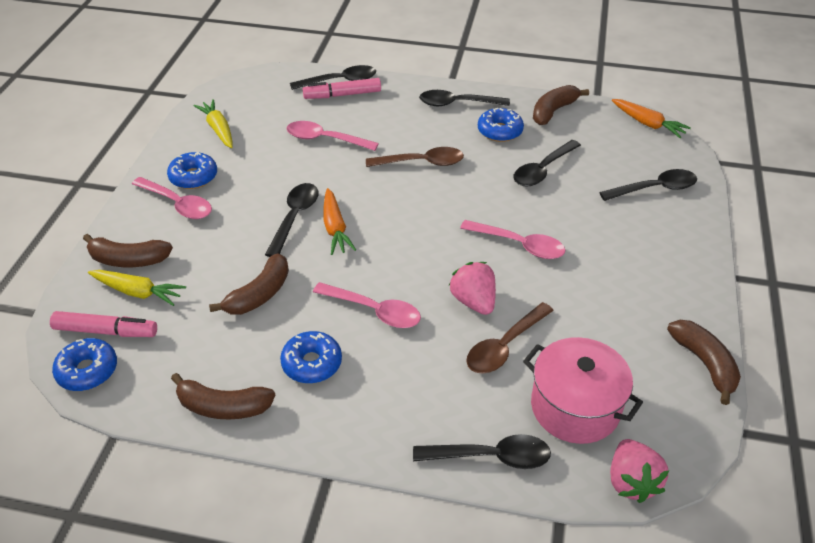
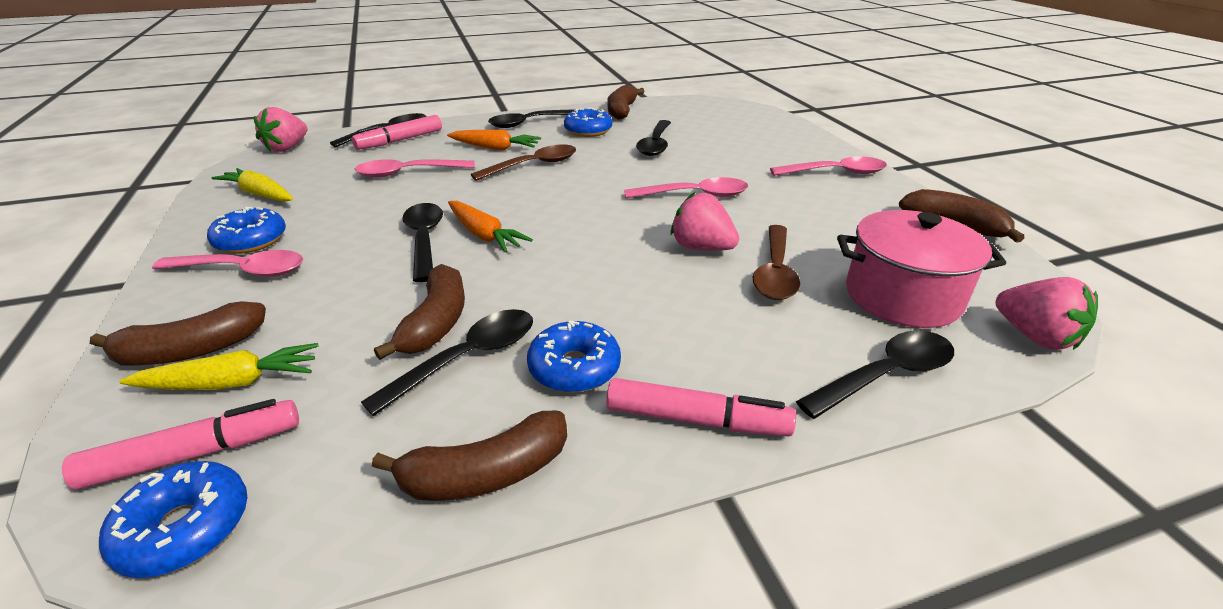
camera: 30 degrees left, 10 degrees down
pink spoon [313,282,421,328] -> pink spoon moved to [770,156,887,176]
black spoon [599,169,697,201] -> black spoon moved to [361,309,533,416]
orange carrot [612,99,691,138] -> orange carrot moved to [447,130,541,150]
none -> pink strawberry [254,107,308,152]
none -> pink marker [606,378,796,436]

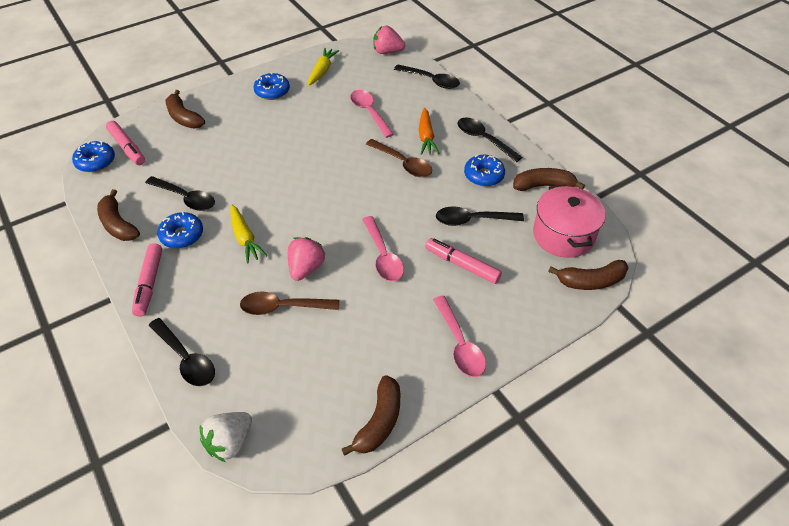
camera: 75 degrees right, 15 degrees up
yellow carrot [119,343,319,390] -> yellow carrot moved to [230,204,268,264]
pink spoon [152,250,303,277] -> none
pink marker [352,115,442,150] -> pink marker moved to [425,238,502,284]
brown banana [374,264,465,360] -> brown banana moved to [548,260,629,290]
black spoon [402,203,443,282] -> none
orange carrot [448,201,533,253] -> none
pink pot [837,210,1006,328] -> pink pot moved to [533,185,606,258]
pink strawberry [995,277,1098,350] -> white strawberry [200,412,252,462]

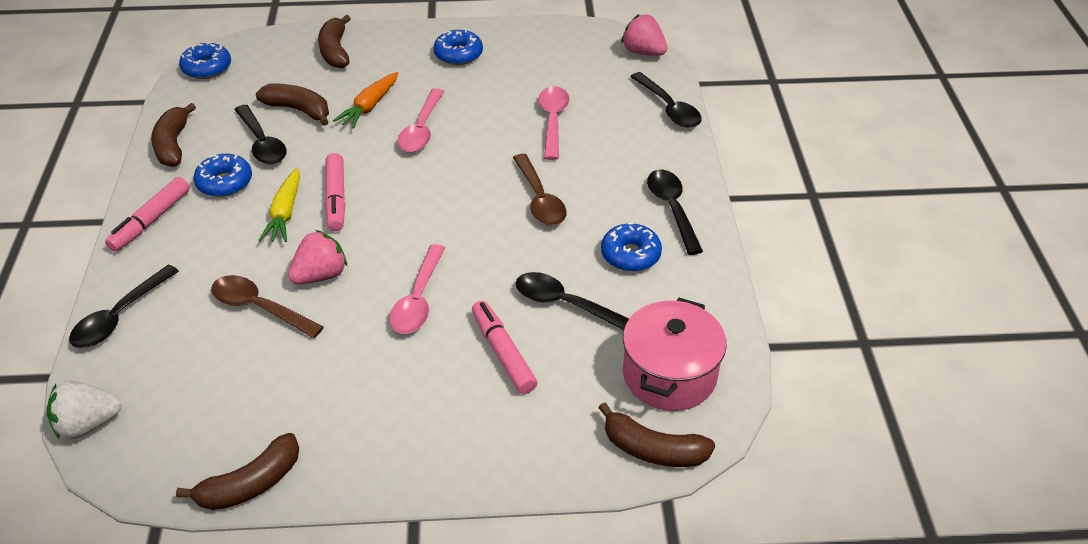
camera: 30 degrees right, 5 degrees down
pink marker [106,121,145,165] -> pink marker moved to [325,153,346,231]
black spoon [148,318,215,386] -> black spoon turned 45 degrees clockwise [69,265,179,348]
yellow carrot [308,48,339,86] -> none
orange carrot [419,108,439,155] -> orange carrot moved to [333,72,398,128]
pink spoon [433,296,486,377] -> pink spoon moved to [397,88,445,152]
brown banana [513,168,585,191] -> brown banana moved to [256,83,329,126]

